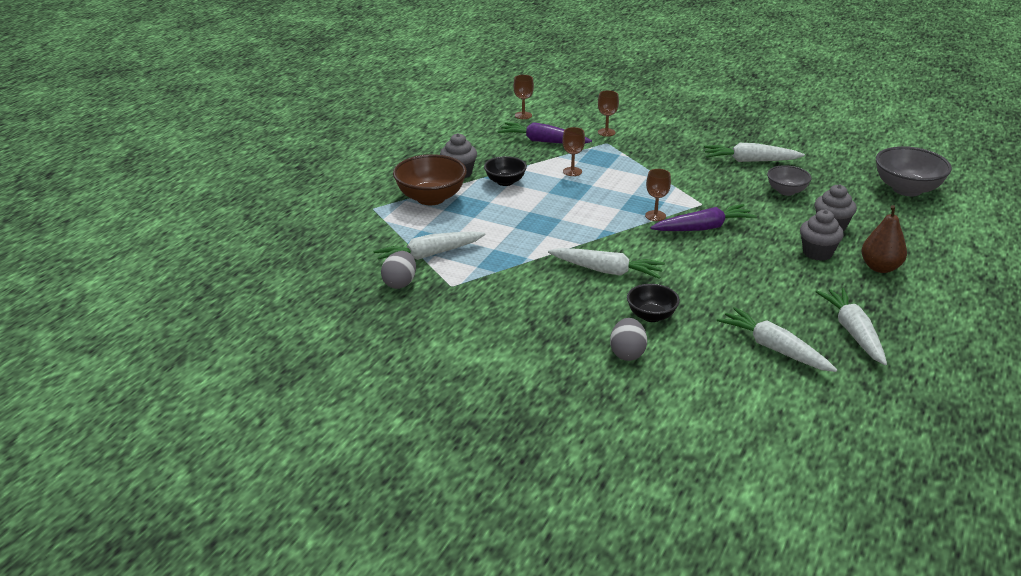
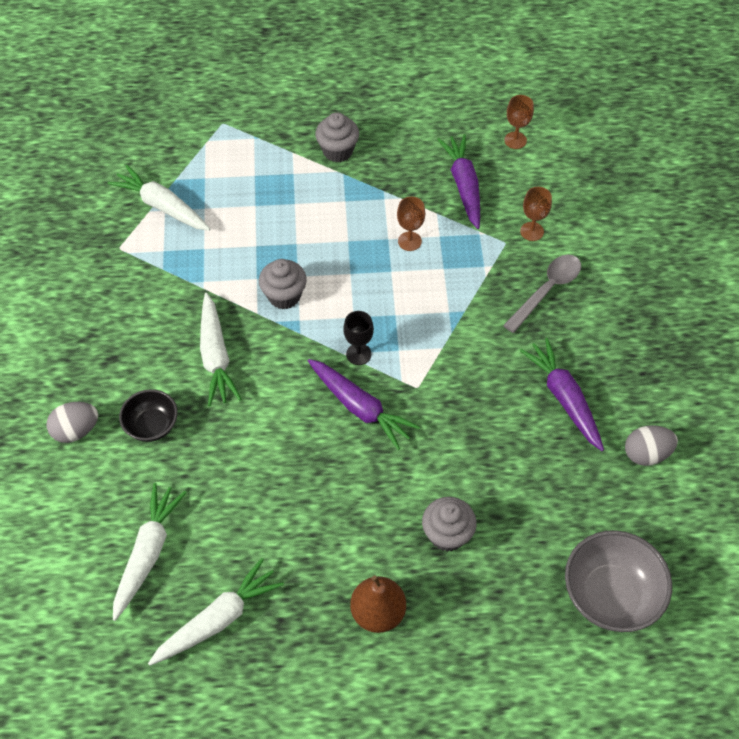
camera: 60 degrees right, 25 degrees up
grey egg [381,251,416,289] -> grey egg moved to [625,425,678,466]
brown bowl [393,154,467,205] -> none
black bowl [484,156,527,186] -> none
brown goblet [645,169,671,221] -> black goblet [343,311,374,365]
white carrot [704,143,805,162] -> purple carrot [519,338,604,451]
grey bowl [767,165,812,196] -> none
grey cupcake [800,209,844,261] -> grey cupcake moved to [259,259,307,309]
none -> grey spoon [503,255,581,333]

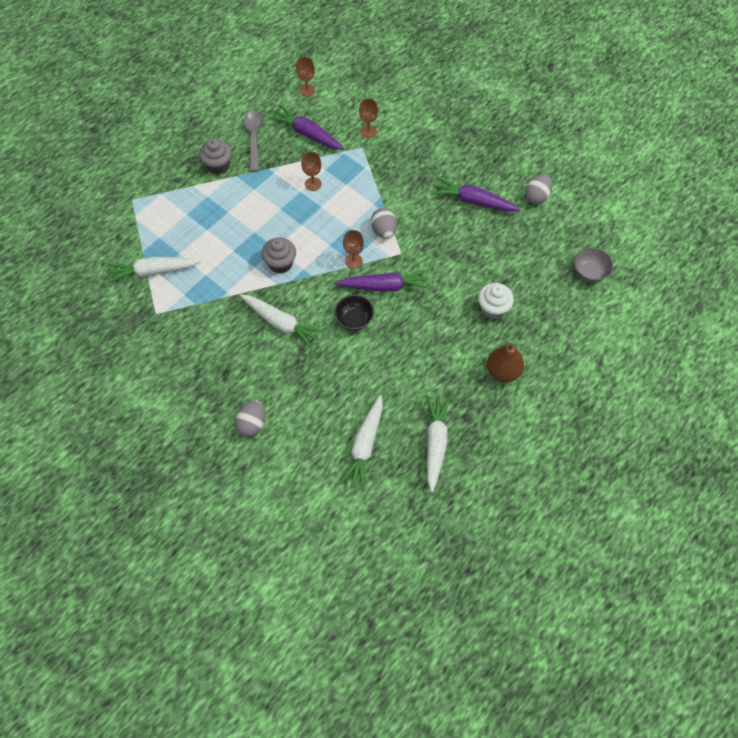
camera: 45 degrees left, 5 degrees up
white carrot [113,483,187,621] -> white carrot turned 135 degrees counterclockwise [339,395,383,491]
black bowl [119,389,178,442] -> black bowl moved to [334,295,374,331]
black goblet [343,311,374,365] -> brown goblet [343,230,364,269]
grey cupcake [422,497,477,552] -> white cupcake [478,283,514,320]
grey spoon [503,255,581,333] -> grey spoon moved to [244,110,263,172]
grey bowl [565,530,672,632] -> grey bowl [574,248,613,282], size x0.60
none -> grey egg [371,208,397,239]

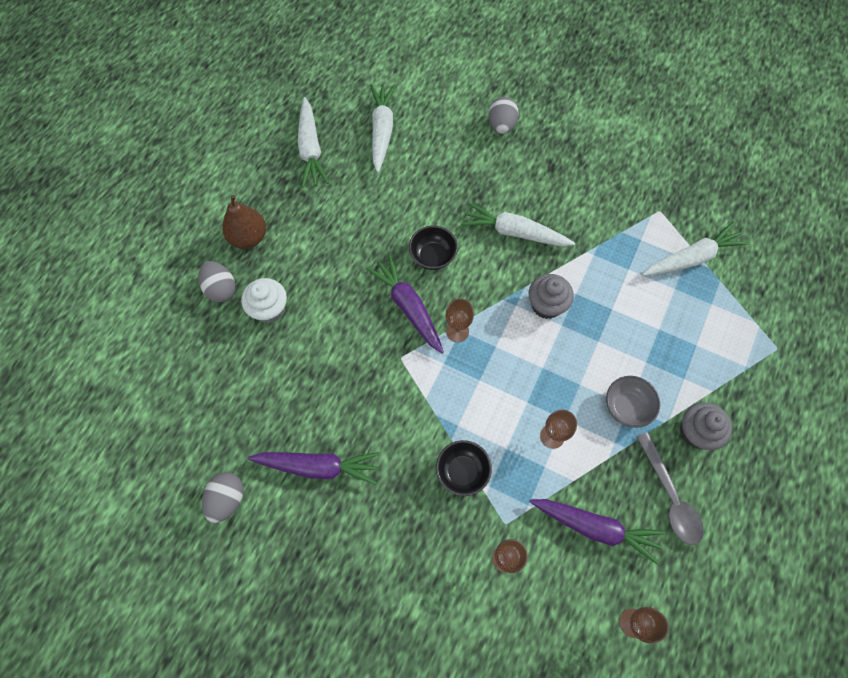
camera: 165 degrees right, 5 degrees up
purple carrot [336,269,430,292] -> purple carrot turned 75 degrees clockwise [366,254,444,354]
grey egg [371,208,397,239] -> grey egg moved to [199,261,235,303]
grey bowl [574,248,613,282] -> grey bowl moved to [606,376,660,428]
none -> black bowl [436,440,492,496]

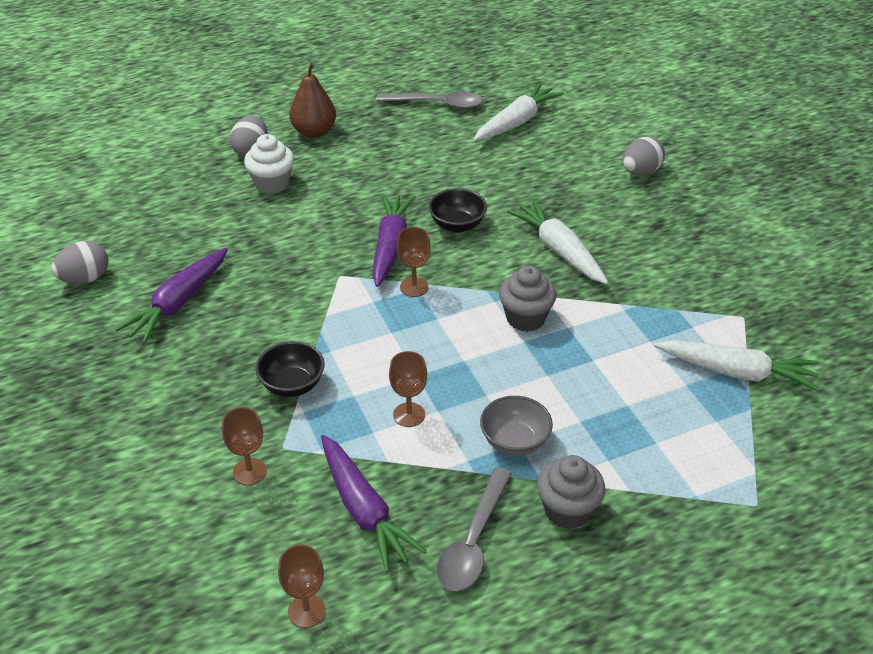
camera: 40 degrees right, 25 degrees down
purple carrot [248,452,380,485] -> purple carrot turned 75 degrees clockwise [115,248,228,343]
white carrot [297,97,329,188] -> grey spoon [376,91,483,109]

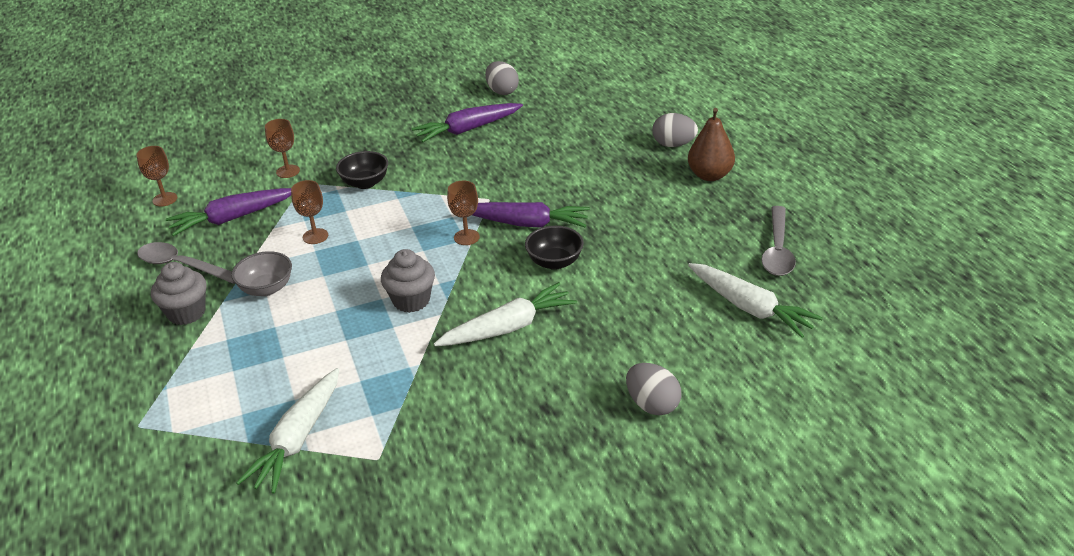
camera: 95 degrees right, 5 degrees down
purple carrot [115,248,228,343] -> purple carrot turned 60 degrees counterclockwise [412,103,523,142]
white cupcake [244,134,294,194] -> none

